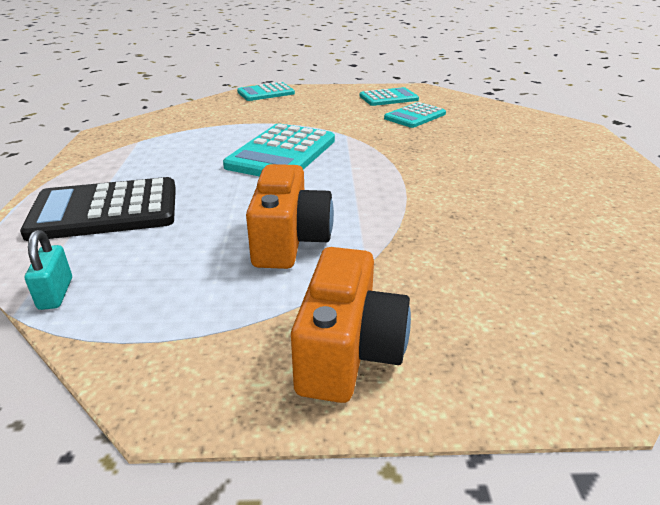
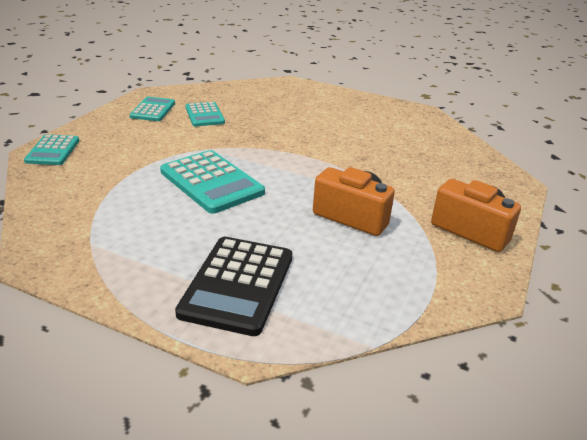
camera: 65 degrees left, 0 degrees up
turquoise padlock [25,230,72,310] -> none

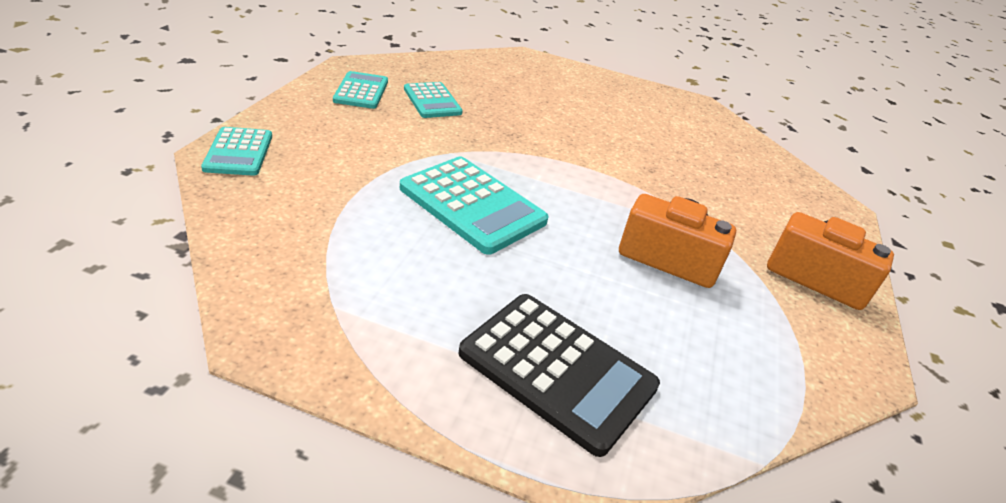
camera: 10 degrees left, 5 degrees up
black calculator [175,237,293,336] -> black calculator turned 60 degrees counterclockwise [458,294,660,457]

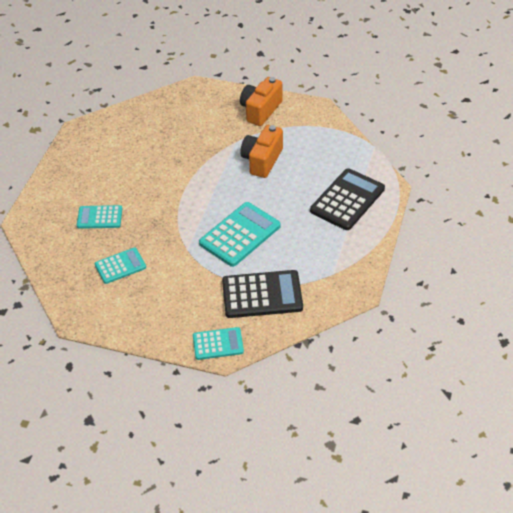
camera: 85 degrees left, 10 degrees up
turquoise calculator [333,71,388,109] -> turquoise calculator moved to [77,205,122,229]
none -> black calculator [222,270,303,318]

